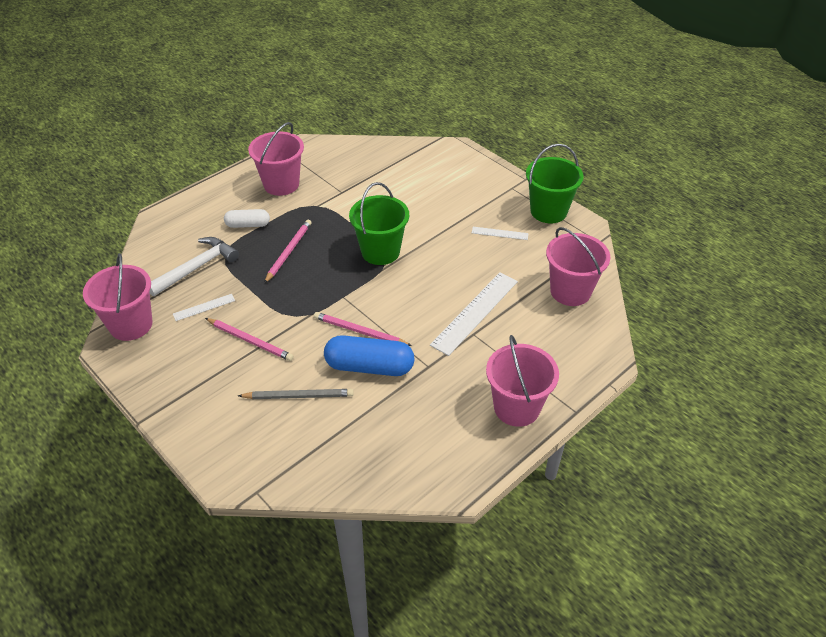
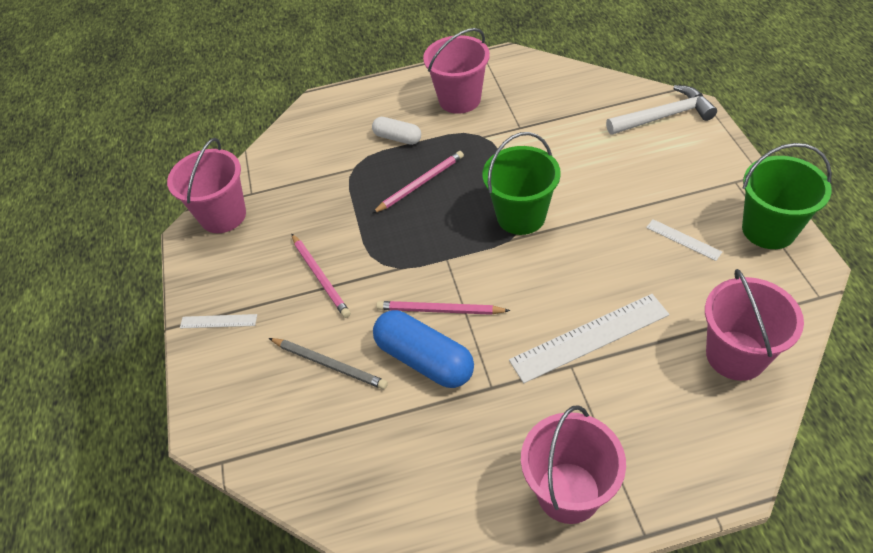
camera: 35 degrees right, 5 degrees up
white hammer [149,237,239,296] -> white hammer moved to [606,85,717,135]
white ruler [173,294,235,321] -> white ruler moved to [180,314,257,328]
pink pencil [314,312,412,346] -> pink pencil turned 45 degrees counterclockwise [376,301,510,315]

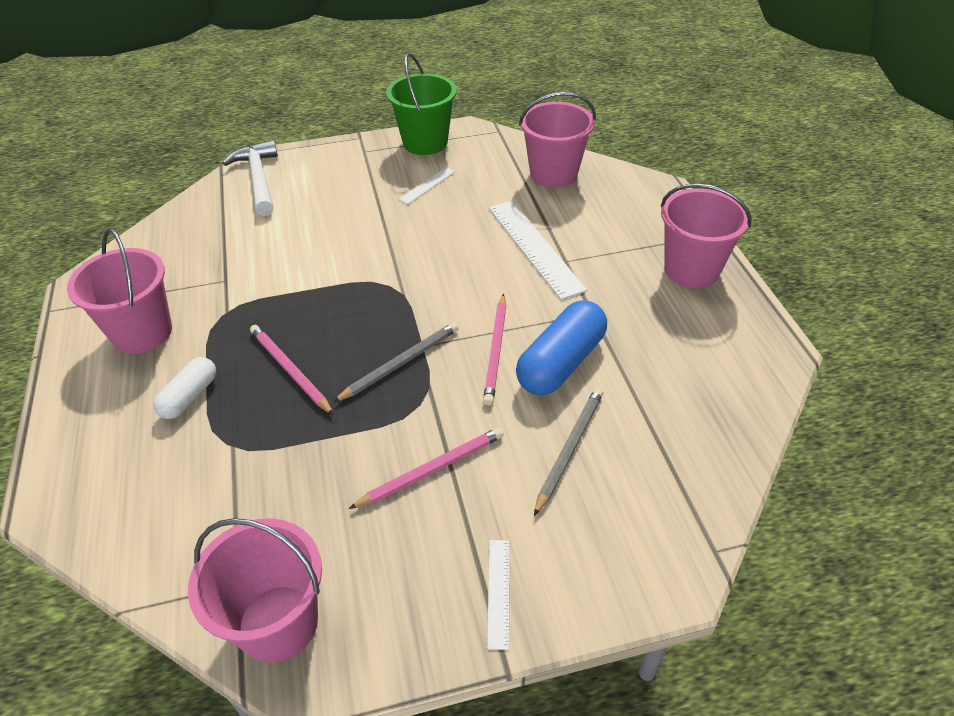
camera: 95 degrees left, 5 degrees down
green bucket [482,132,561,235] -> none
none -> grey pencil [333,322,459,402]

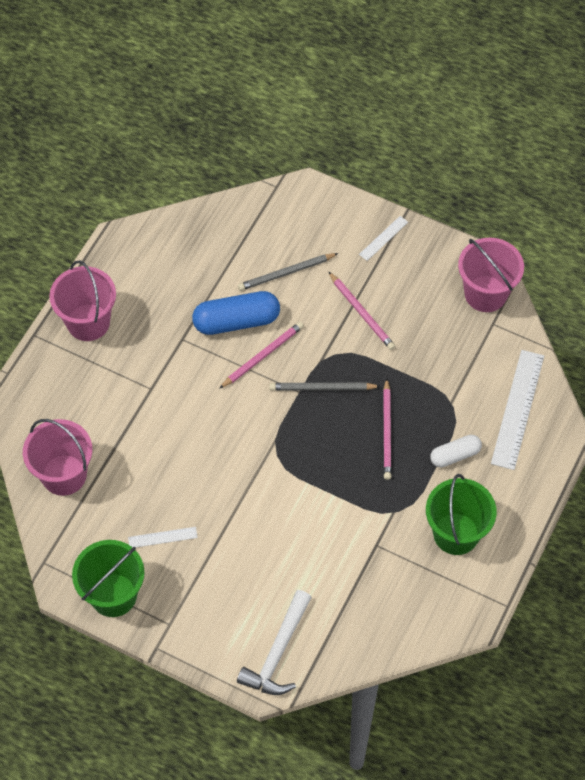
camera: 140 degrees left, 15 degrees up
pink bucket [67,228,172,354] -> green bucket [426,474,497,555]
pink pencil [349,427,504,509] -> pink pencil turned 135 degrees counterclockwise [328,271,395,350]
white ruler [489,201,587,300] -> white ruler moved to [491,350,544,470]

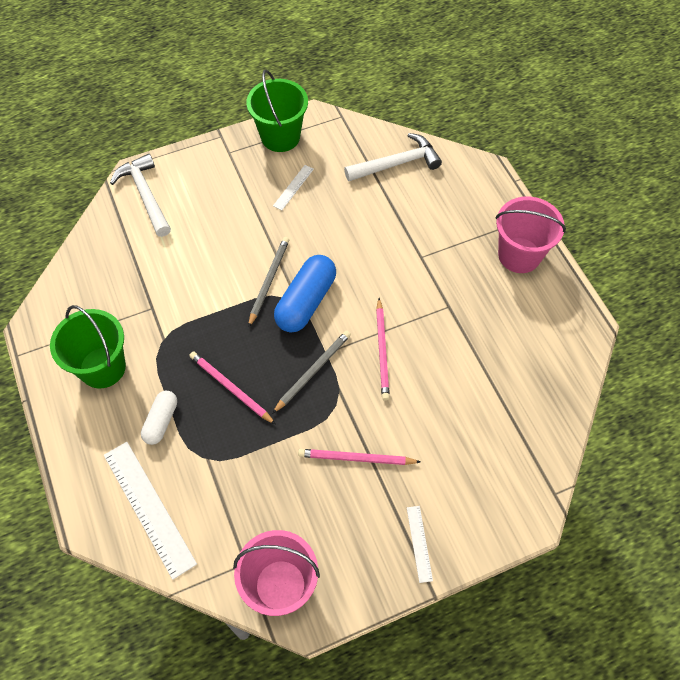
camera: 130 degrees right, 0 degrees up
pink bucket [23,419,92,496] -> white hammer [344,133,442,181]
blue capsule [192,291,280,335] -> blue capsule moved to [274,255,336,333]
grey pencil [238,253,338,291] -> grey pencil moved to [248,237,289,328]

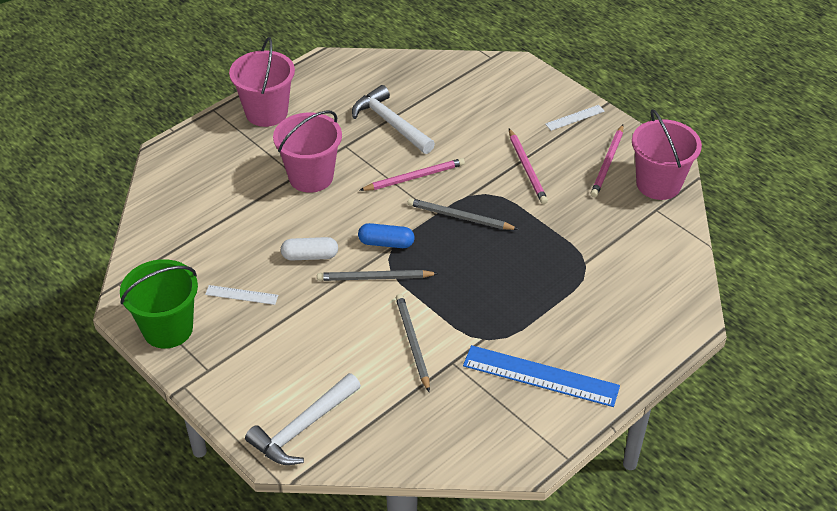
camera: 110 degrees left, 15 degrees down
green bucket [50,305,126,388] -> blue ruler [463,345,620,407]
white ruler [104,442,197,580] -> none
white capsule [141,391,177,445] -> white capsule moved to [281,237,338,261]
pink pencil [189,351,276,425] -> pink pencil moved to [590,125,624,197]
blue capsule [274,255,336,333] -> blue capsule [358,223,414,248], size x0.59
white hammer [344,133,442,181] -> white hammer moved to [352,85,435,154]
none -> pink bucket [273,110,342,193]
none -> grey pencil [396,294,430,392]

